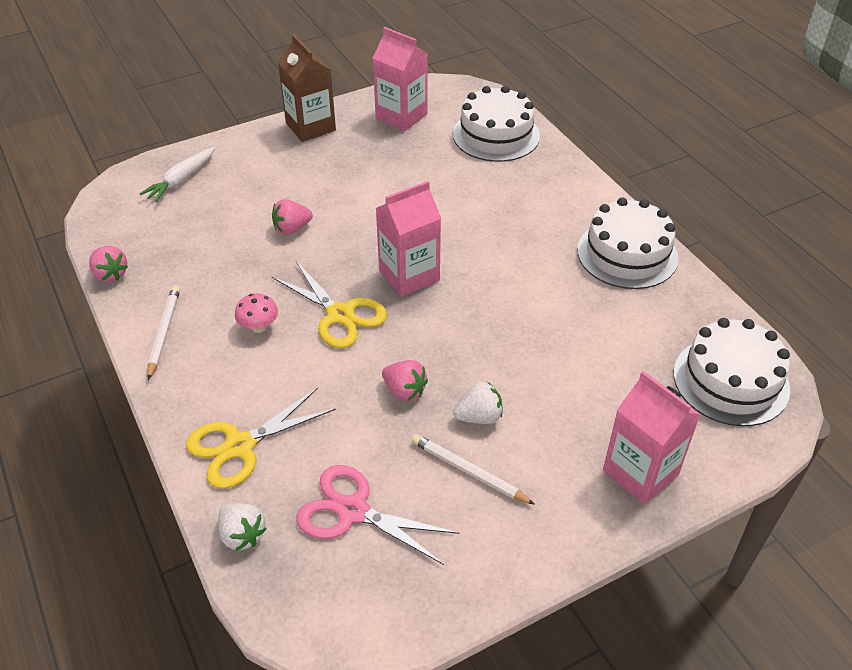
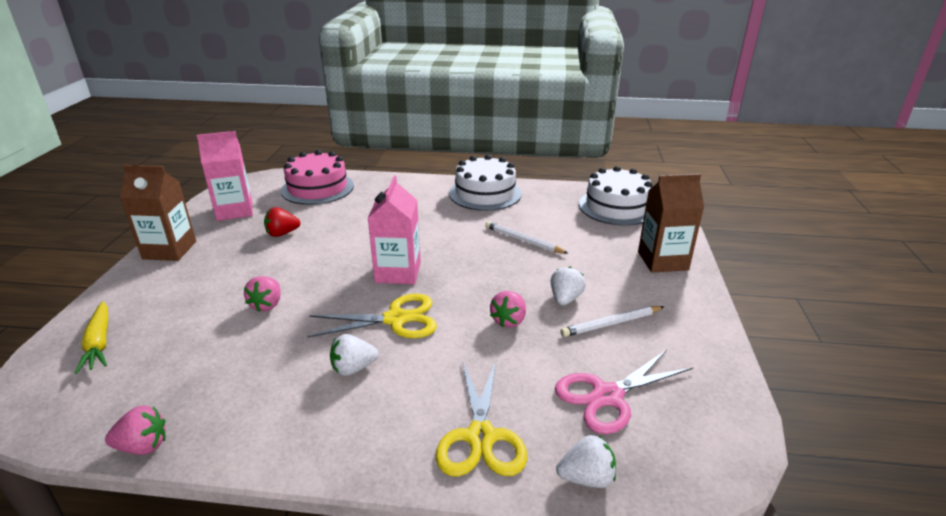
camera: 55 degrees left, 15 degrees down
white carrot [140,147,215,202] -> yellow carrot [75,301,108,374]
white pencil [147,285,180,380] -> white pencil moved to [485,221,569,254]
pink mushroom [235,293,278,333] -> white strawberry [330,334,379,376]
pink strawberry [382,360,428,401] -> pink strawberry turned 135 degrees clockwise [490,291,526,328]
white cake [453,86,540,162] -> pink cake [281,150,354,205]
pink carton [603,371,701,504] -> brown carton [638,174,704,273]
none -> red strawberry [264,207,300,237]

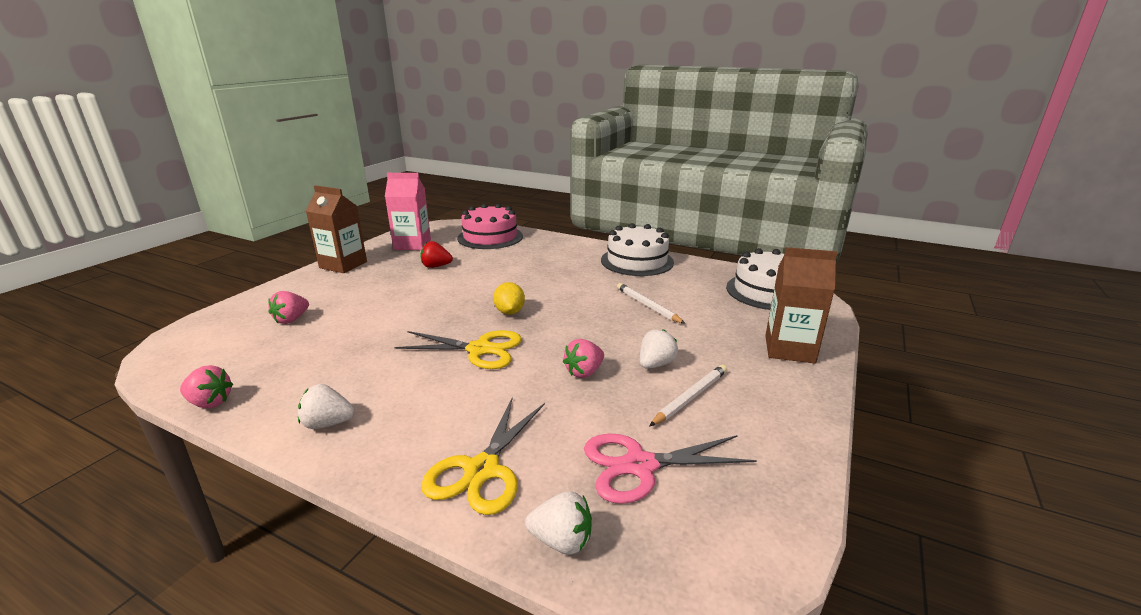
camera: 20 degrees right, 5 degrees down
yellow carrot [75,301,108,374] -> none
pink strawberry [244,276,281,312] -> pink strawberry moved to [268,291,309,324]
white strawberry [330,334,379,376] -> white strawberry moved to [298,384,355,429]
pink carton [368,176,421,284] -> yellow lemon [493,282,525,315]
white pencil [561,306,664,337] -> white pencil turned 135 degrees clockwise [650,365,727,426]

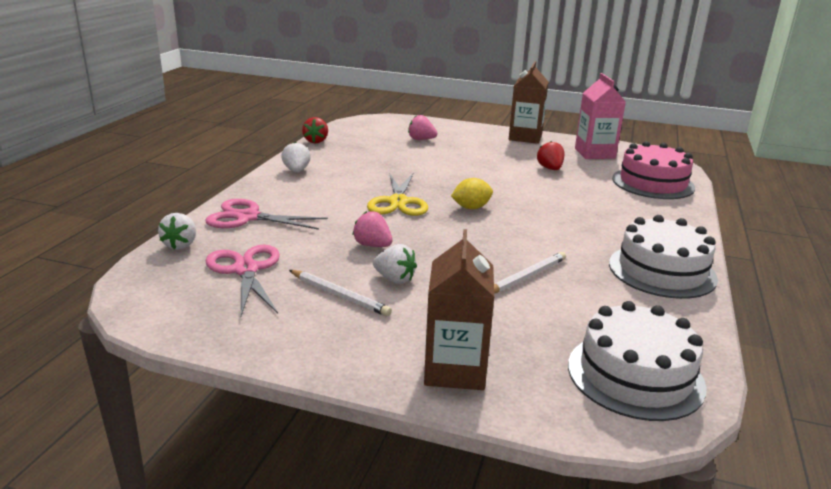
camera: 80 degrees right, 0 degrees up
pink strawberry [180,365,233,408] -> red strawberry [302,117,328,143]
yellow scissors [421,399,545,515] -> pink scissors [205,199,328,230]

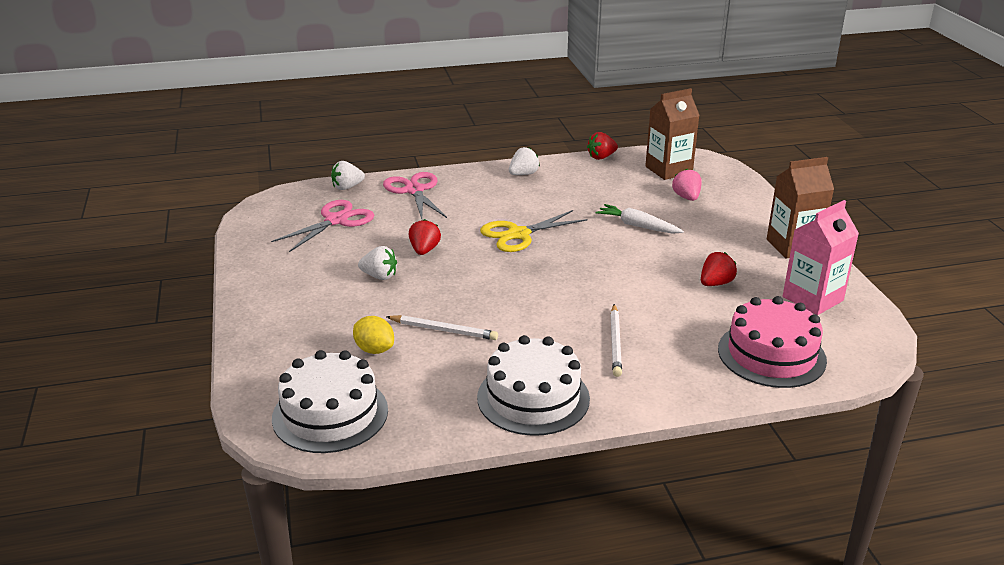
camera: 60 degrees right, 5 degrees up
white pencil [289,270,392,317] -> white pencil moved to [610,304,622,377]
pink strawberry [352,211,393,247] -> red strawberry [409,219,441,255]
white strawberry [373,244,417,284] -> white strawberry turned 75 degrees counterclockwise [358,246,397,280]
brown carton [424,229,494,390] -> brown carton moved to [645,88,700,180]
yellow lemon [451,178,493,209] -> yellow lemon moved to [353,316,394,354]
none -> white carrot [596,204,684,234]

